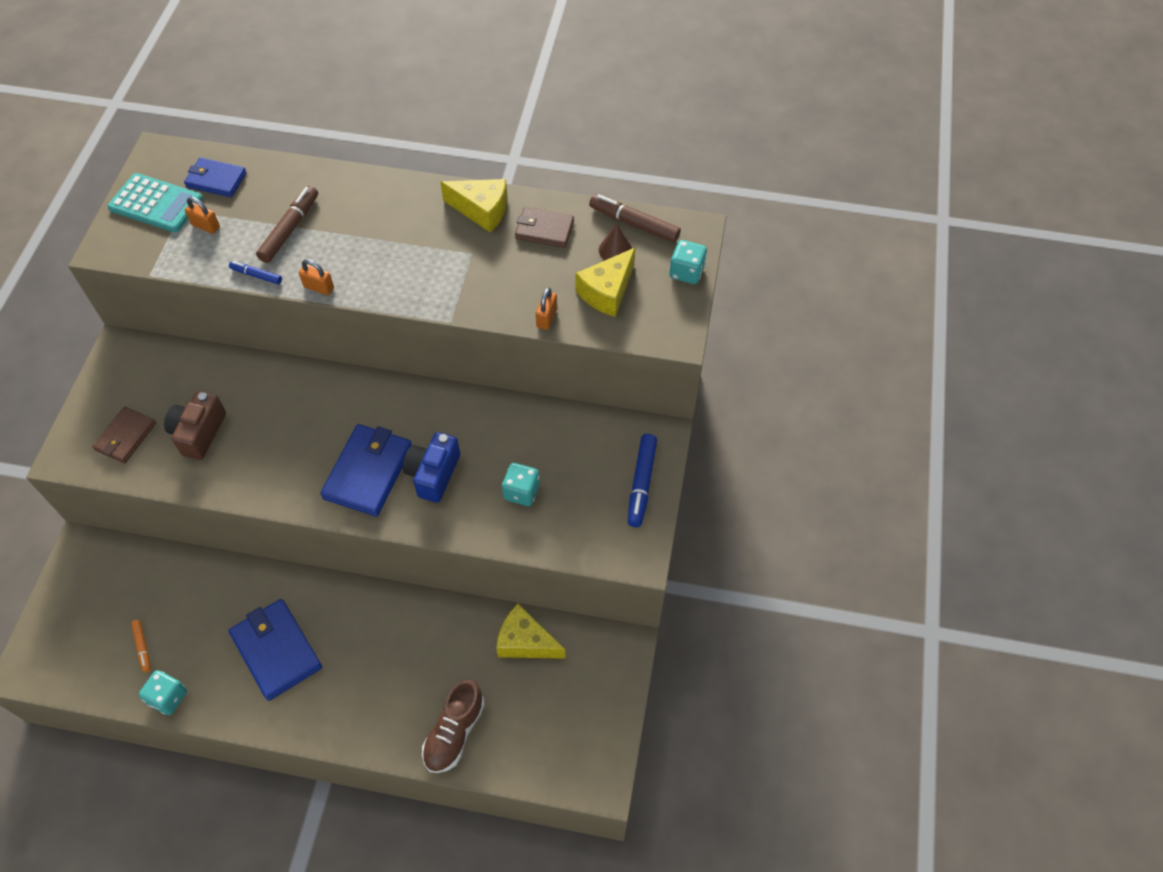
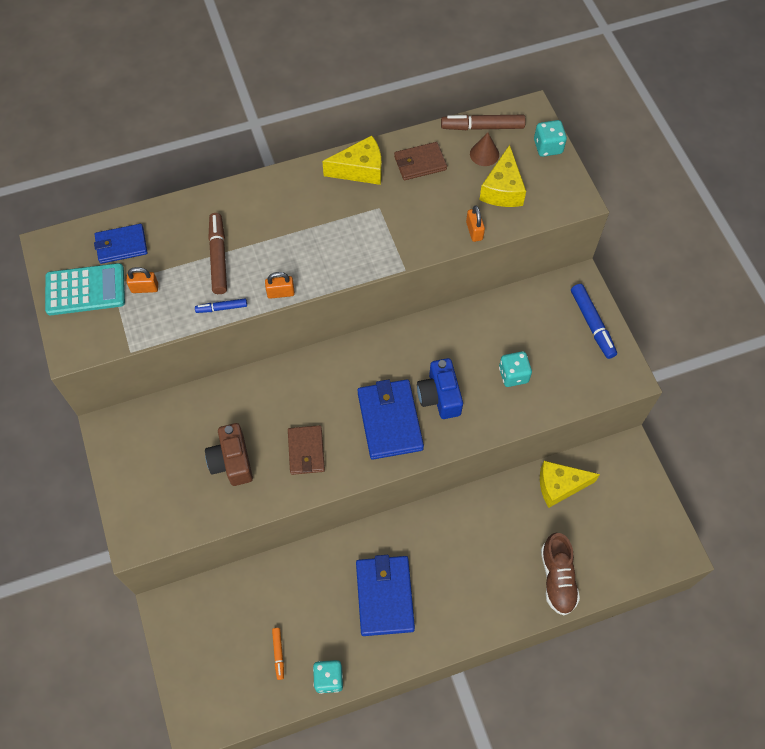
camera: 30 degrees left, 5 degrees up
brown wallet [92,407,156,464] -> brown wallet moved to [288,425,325,475]
orange marker [131,620,151,672] -> orange marker turned 45 degrees clockwise [272,628,284,680]
blue wallet [229,599,322,701] -> blue wallet turned 60 degrees clockwise [356,555,415,636]

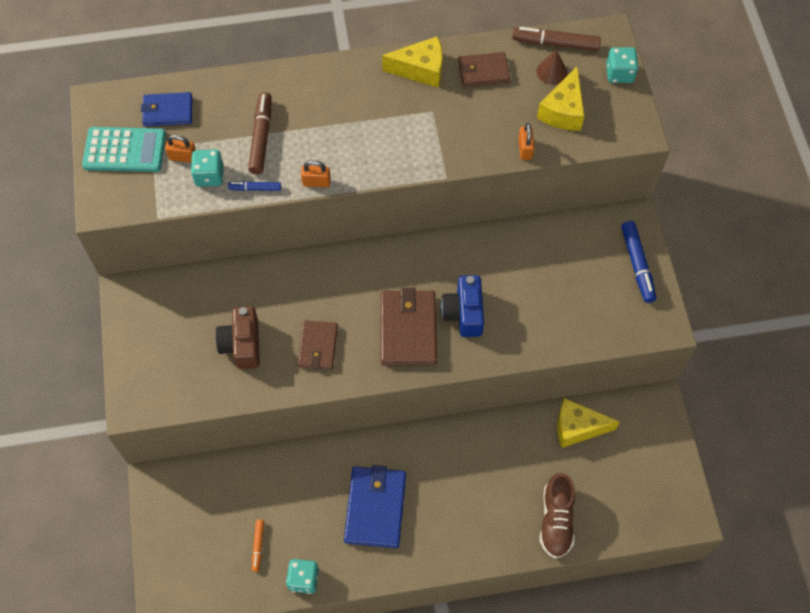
camera: 10 degrees right, 0 degrees up
blue wallet [357,379,424,460] -> brown wallet [381,288,437,366]
turquoise dice [499,351,532,387] -> turquoise dice moved to [191,149,224,187]

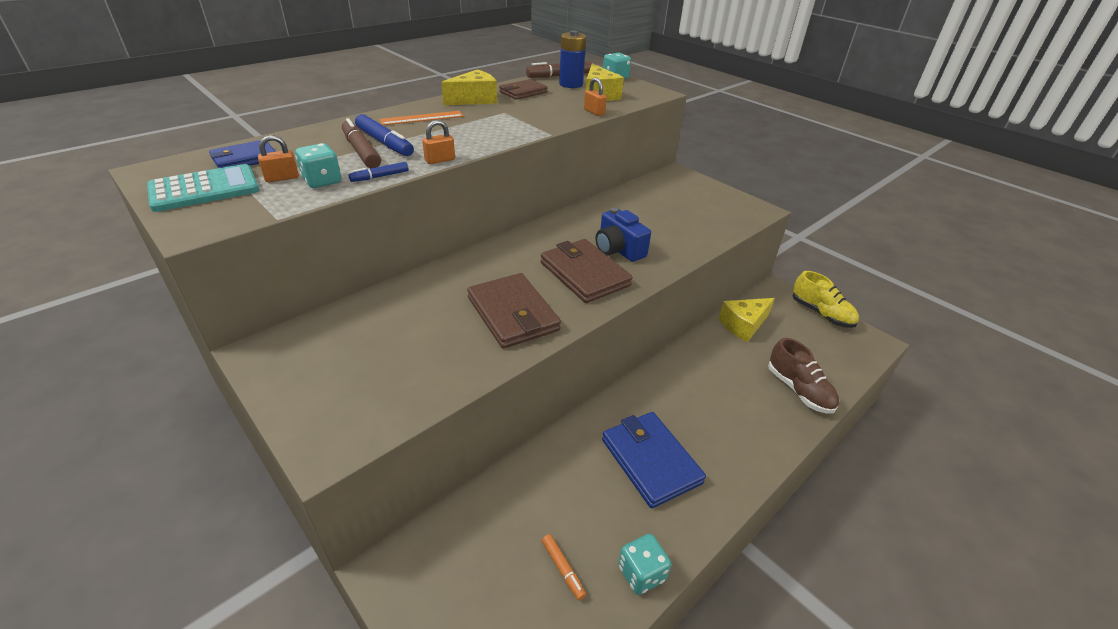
camera: 35 degrees left, 25 degrees down
brown camera [215,306,260,369] -> none
brown wallet [298,320,338,370] -> brown wallet [467,273,561,349], size x1.59
brown cone [537,50,567,85] -> blue battery [559,30,586,88]
blue marker [621,221,656,303] -> blue marker moved to [355,114,414,156]
none -> orange ruler [379,111,463,125]
none -> yellow shoe [792,271,859,328]

